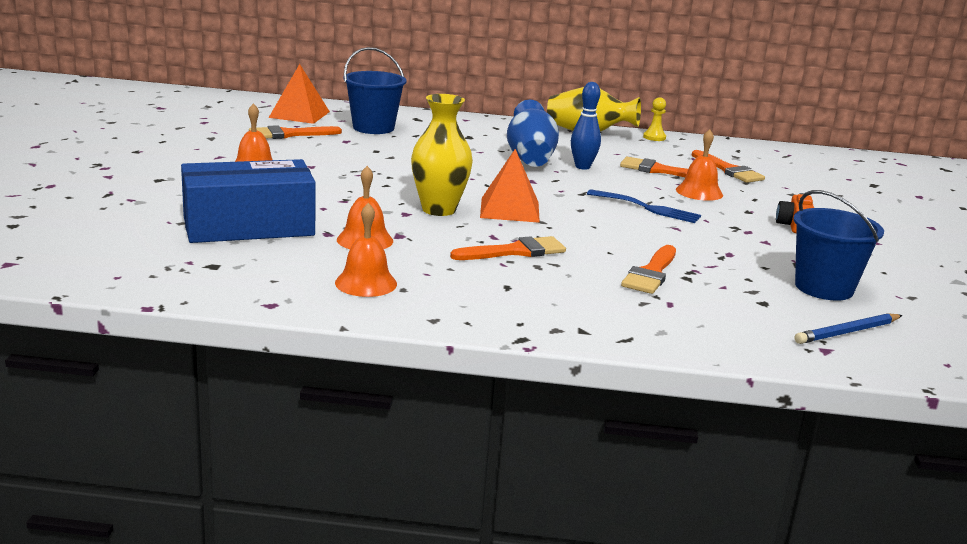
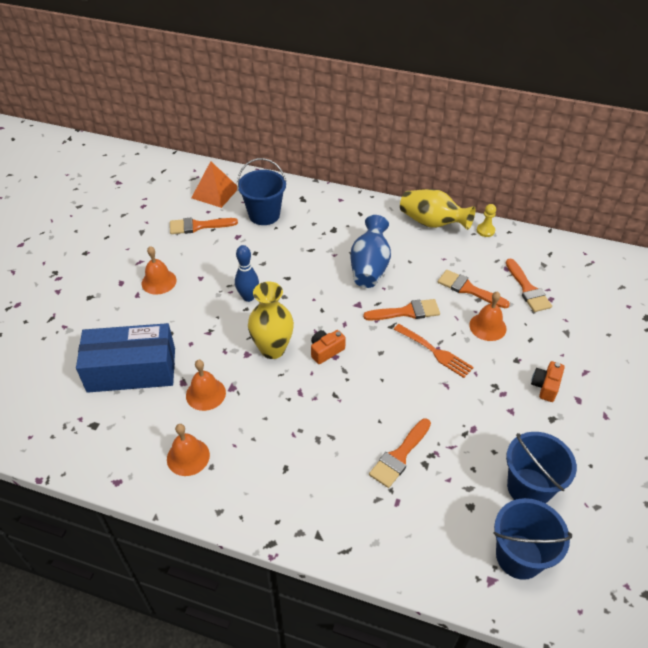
camera: 15 degrees right, 25 degrees up
orange brush [450,236,566,260] -> orange brush moved to [363,299,440,321]
orange pyramid [480,149,540,223] -> orange camera [311,330,346,364]
blue bowling pin [571,82,601,170] -> blue bowling pin moved to [235,245,259,302]
blue fork [587,189,701,223] -> orange fork [393,324,474,378]
blue pencil [795,313,902,344] -> blue bucket [493,498,572,580]

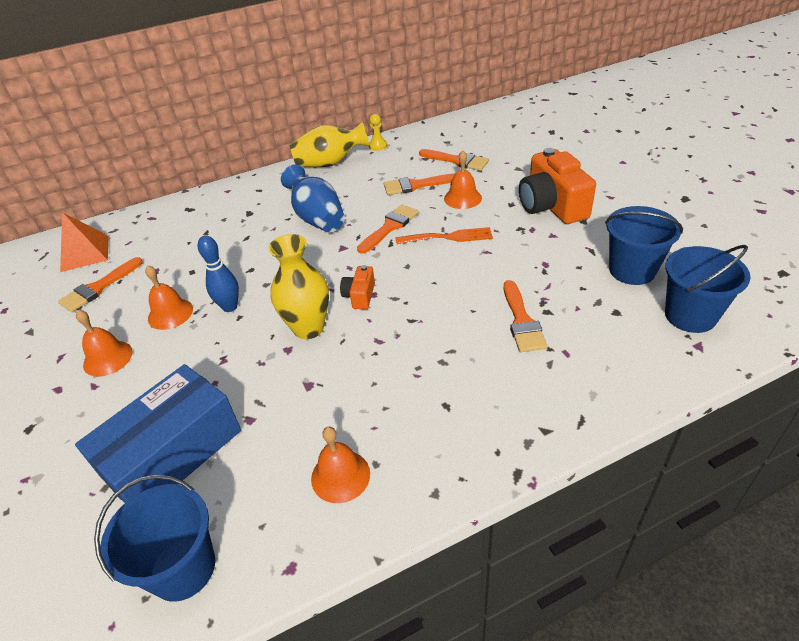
camera: 40 degrees left, 5 degrees down
orange bell [186,360,226,411] -> orange bell moved to [145,266,193,330]
blue bucket [237,158,286,225] -> blue bucket moved to [94,475,215,602]
orange camera [531,361,565,402] -> orange camera [519,148,596,224], size x2.06

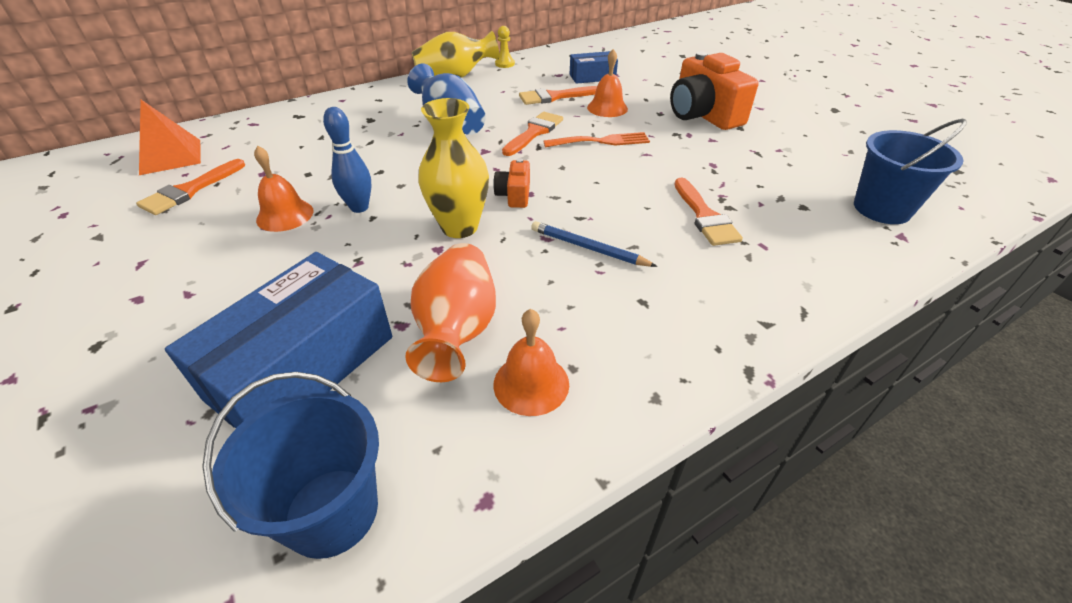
camera: 10 degrees left, 0 degrees up
orange bell [76,310,133,377] -> none
orange brush [419,149,489,171] -> blue box [570,51,618,84]
blue bucket [605,206,683,285] -> none
none -> orange vase [405,243,496,382]
none -> blue pencil [531,221,657,267]

